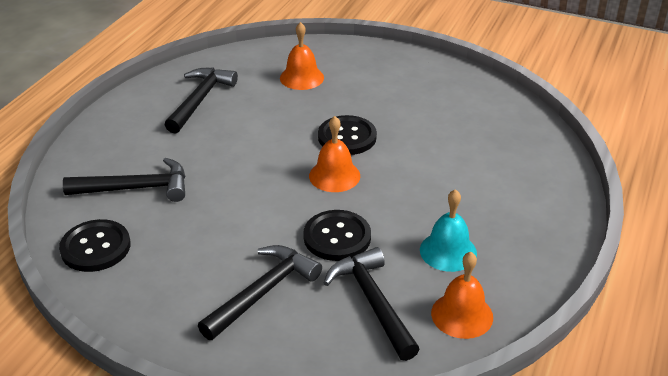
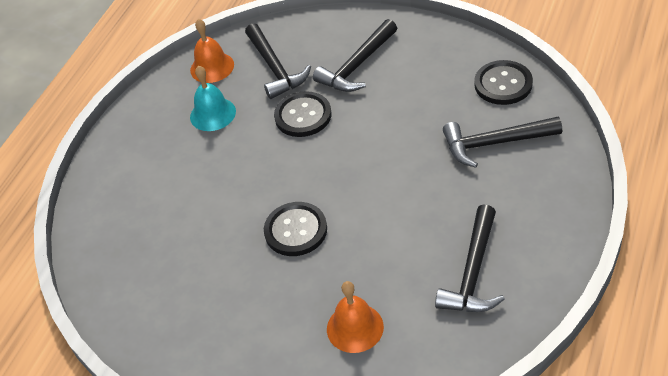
camera: 175 degrees left, 10 degrees up
orange bell [309,116,360,192] -> none

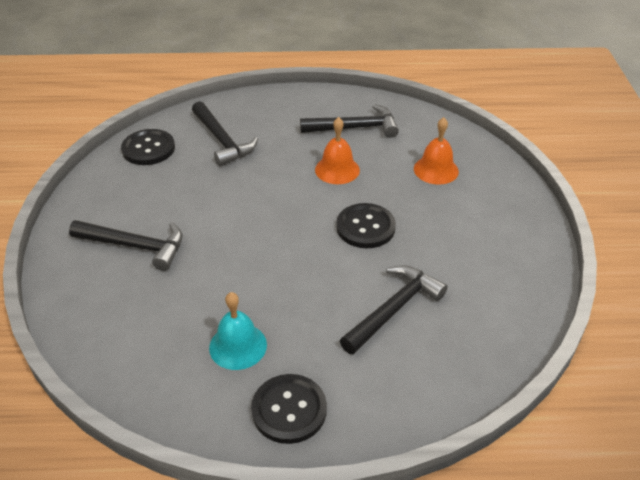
camera: 120 degrees left, 5 degrees down
orange bell [190,19,234,83] -> orange bell moved to [315,117,360,184]
black hammer [245,23,311,99] -> black hammer moved to [340,265,448,355]
black button [274,91,331,137] -> black button moved to [251,374,327,444]

